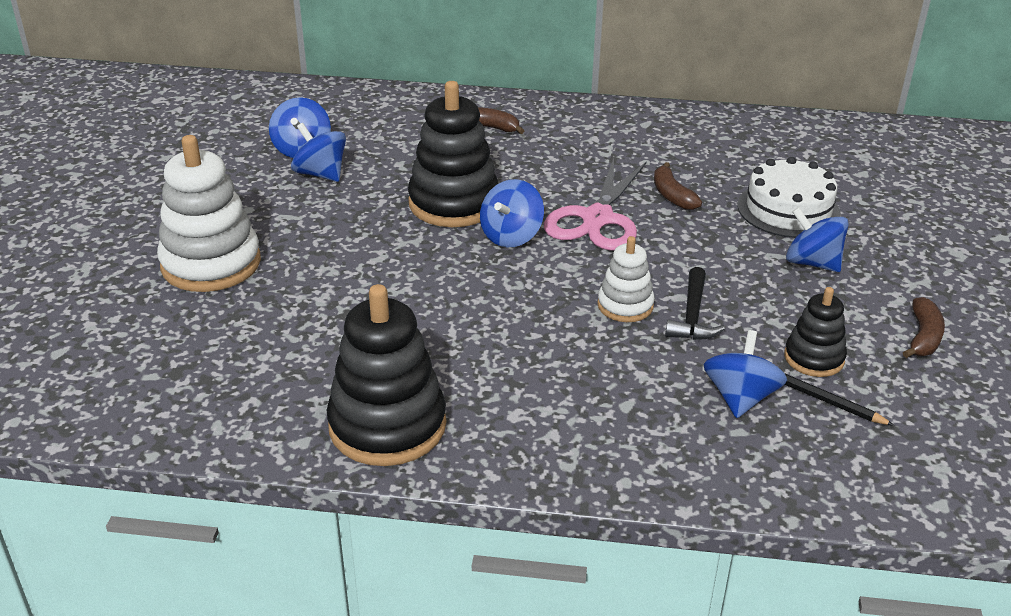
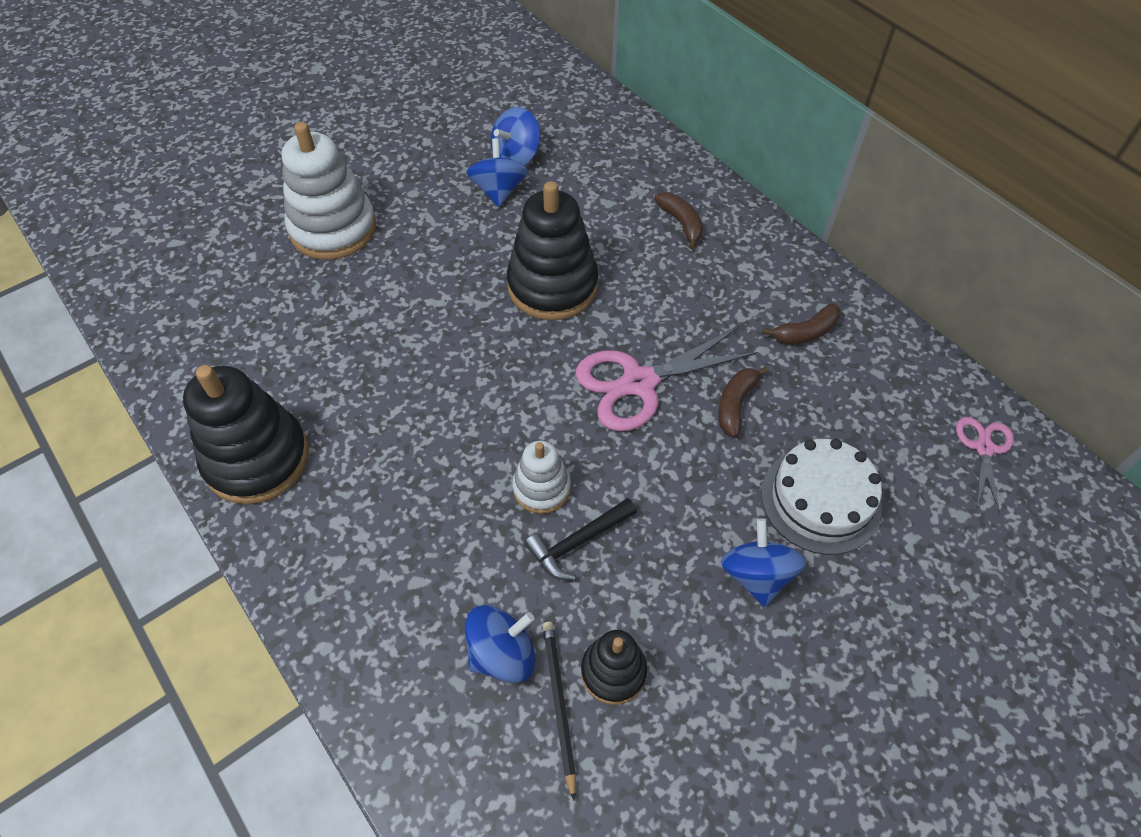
camera: 45 degrees right, 20 degrees up
blue spinning top [480,179,544,247] -> none
brown banana [903,297,945,358] -> brown banana moved to [762,303,841,345]
none -> pink scissors [956,417,1014,514]

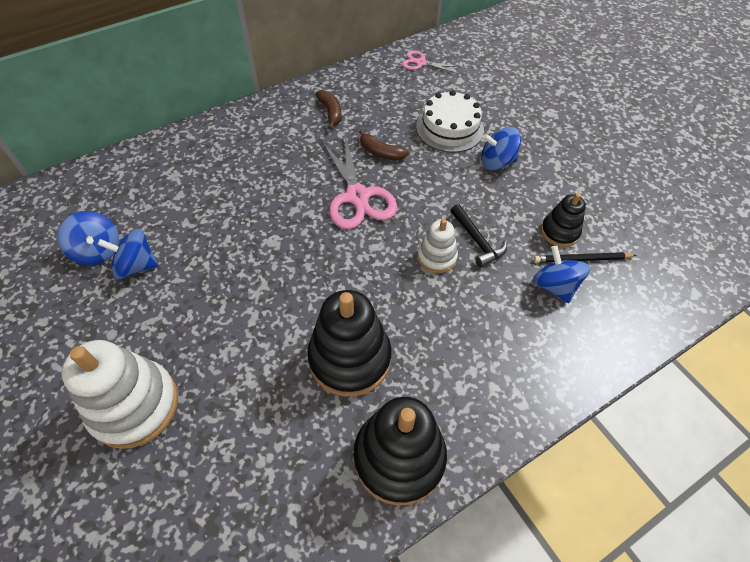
camera: 85 degrees left, 0 degrees up
black stacking toy [507,181,599,320] -> black stacking toy moved to [307,290,392,397]
brown banana [654,192,703,249] -> none

